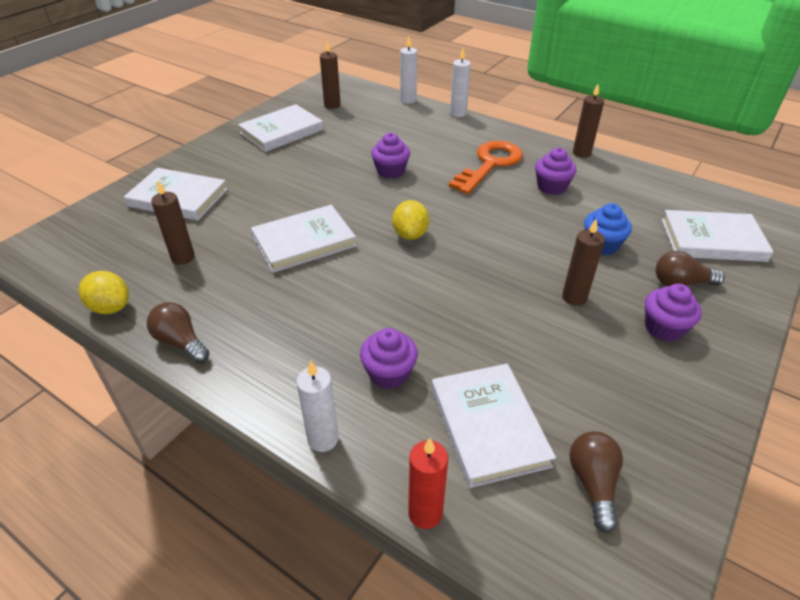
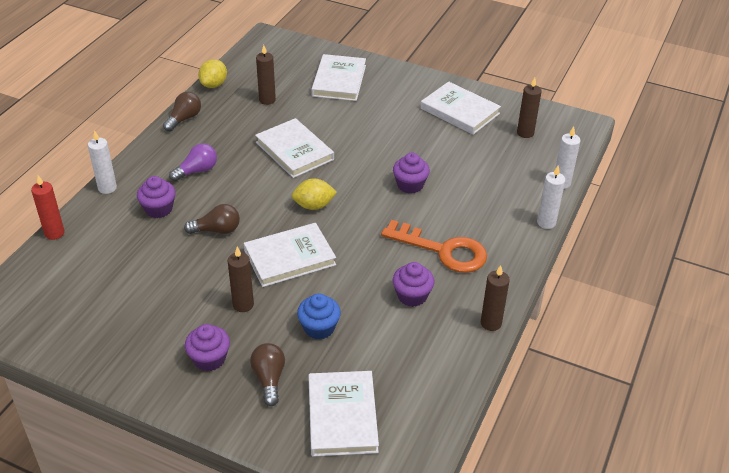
camera: 80 degrees right, 0 degrees up
white book [432,364,556,488] -> white book moved to [244,223,336,287]
brown light bulb [569,431,623,533] -> brown light bulb moved to [184,204,240,234]
none -> purple light bulb [169,143,217,181]

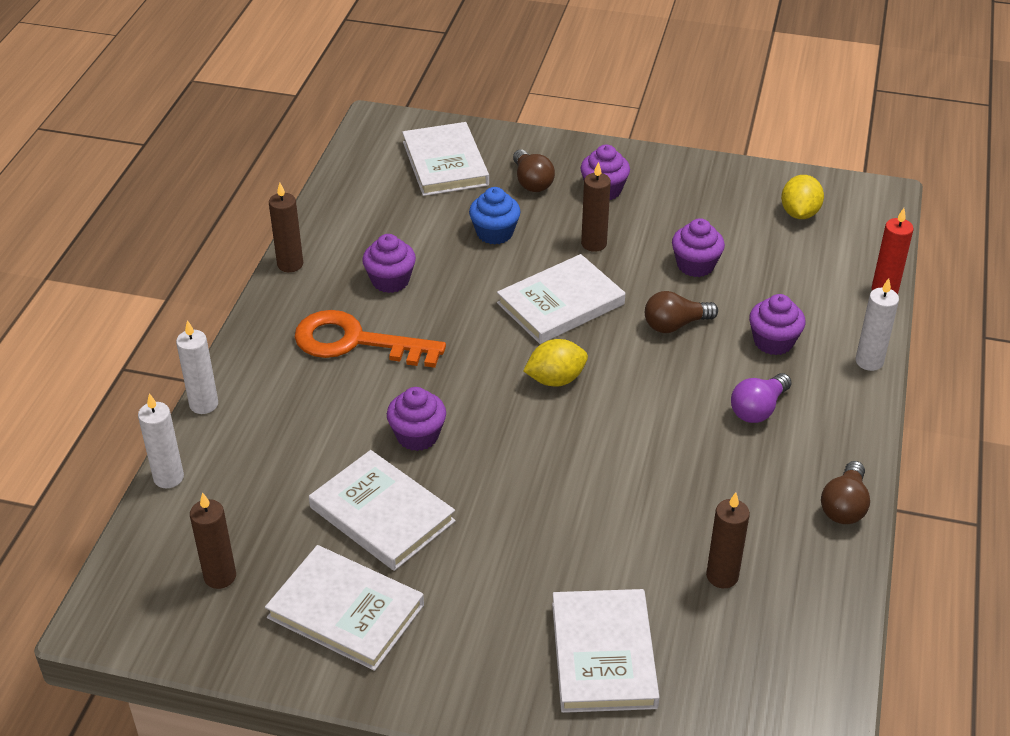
camera: 170 degrees right, 0 degrees up
yellow lemon [198,59,227,88] -> yellow lemon moved to [781,175,824,219]
white book [255,118,334,178] -> white book moved to [309,450,456,571]
none -> purple cupcake [672,218,725,277]

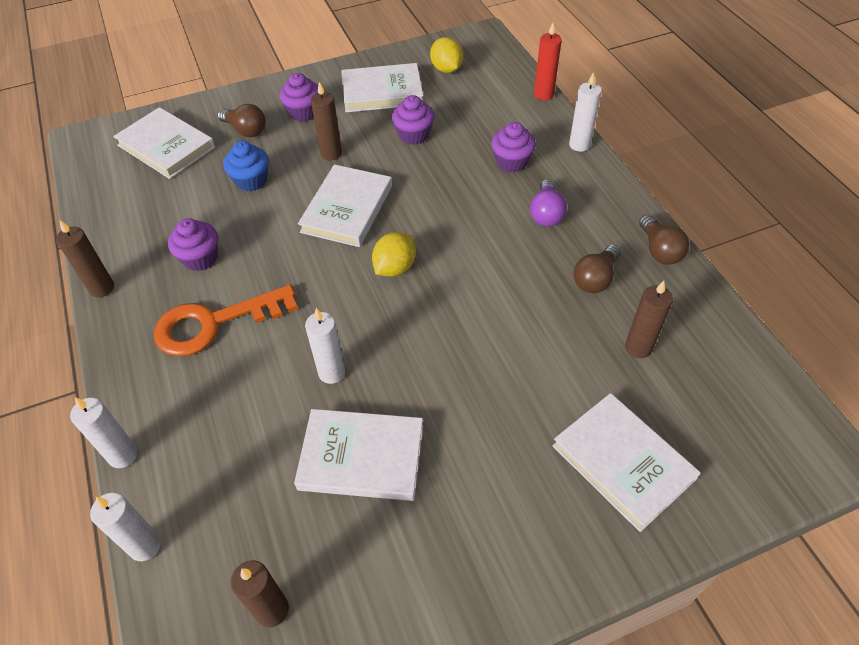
camera: 35 degrees left, 10 degrees up
white book [265,545,424,671] -> white book moved to [341,63,423,112]
purple cupcake [387,387,446,451] -> white candle [305,308,345,384]
brown light bulb [645,291,718,333] -> brown light bulb moved to [573,245,621,293]

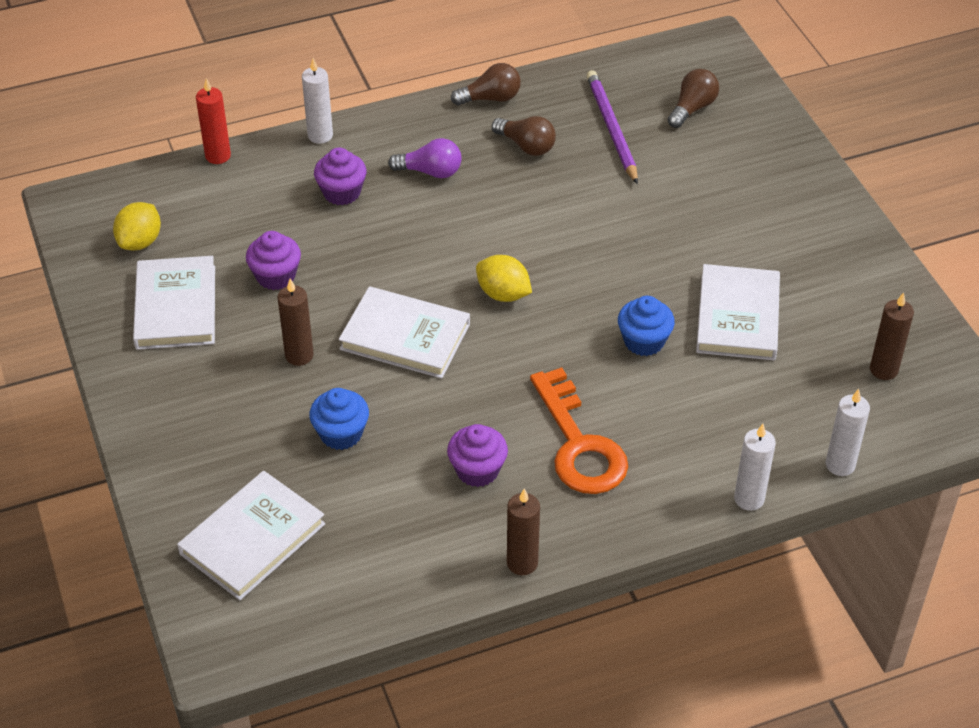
camera: 90 degrees left, 5 degrees down
brown light bulb [217,104,266,137] -> brown light bulb moved to [668,69,719,128]
purple cupcake [280,73,318,121] -> none
white candle [305,308,345,384] -> blue cupcake [618,296,675,356]
yellow lemon [430,37,463,73] -> yellow lemon turned 45 degrees counterclockwise [113,202,161,250]
white book [552,393,701,532] -> none
brown candle [625,281,673,358] -> purple pencil [587,70,638,184]

